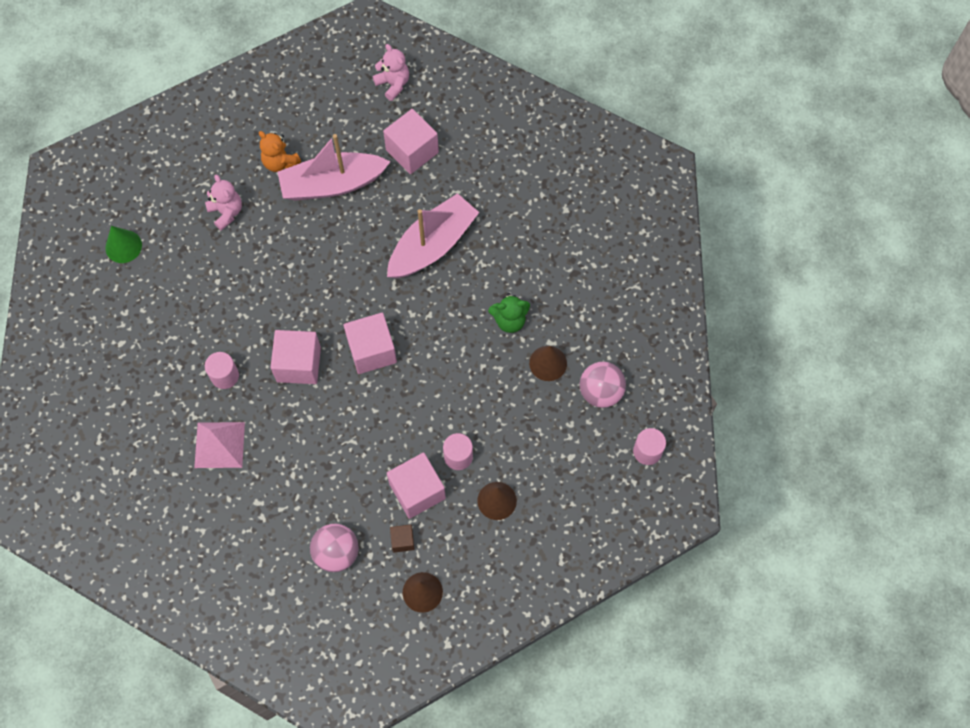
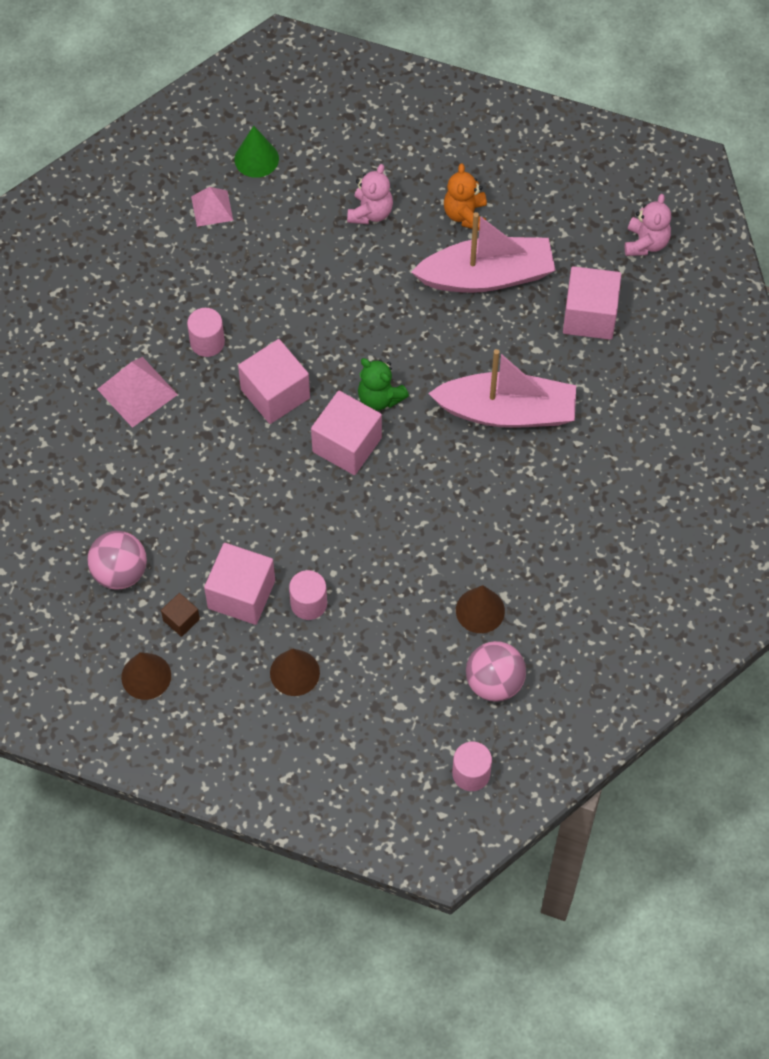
camera: 50 degrees right, 5 degrees down
pink boat [278,134,390,201] -> pink boat turned 135 degrees clockwise [411,212,556,293]
green teddy bear [488,293,530,333] -> green teddy bear moved to [358,358,409,411]
none -> pink pyramid [191,187,233,227]

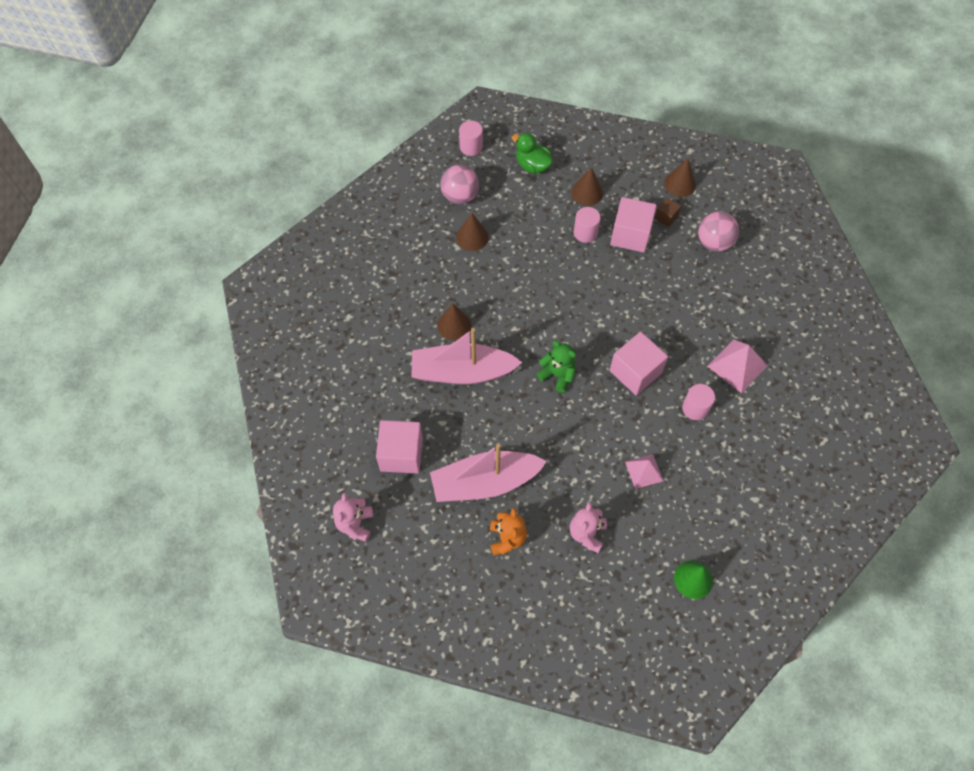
camera: 175 degrees right, 0 degrees up
pink pyramid [191,187,233,227] -> pink pyramid moved to [625,454,663,489]
pink cube [311,391,382,475] -> none
none -> brown cone [437,304,472,341]
none -> green duck [512,133,553,174]

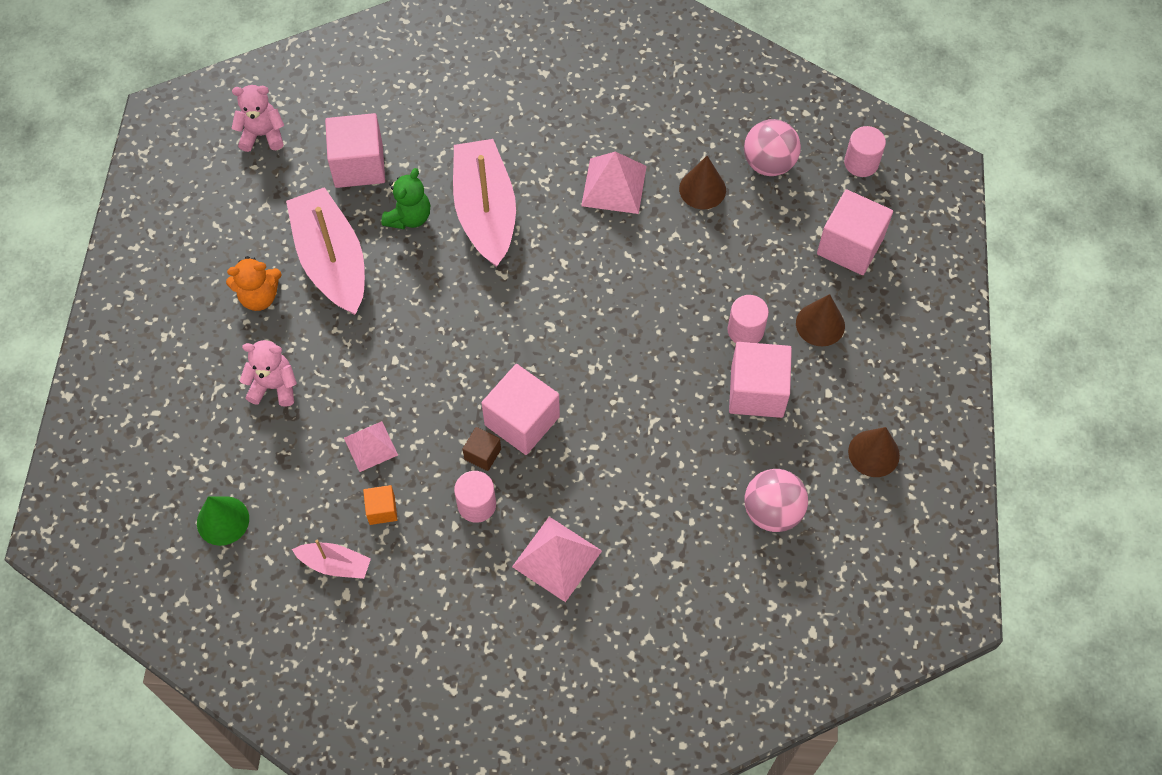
camera: 80 degrees right, 0 degrees up
brown cone [437,304,472,341] -> none
green duck [512,133,553,174] -> pink cube [817,189,893,275]
green teddy bear [536,341,576,393] -> green teddy bear moved to [381,168,430,229]
brown cube [655,198,681,227] -> brown cube moved to [463,427,501,471]
none -> pink boat [292,540,371,579]
none -> orange cube [363,485,397,525]
none -> pink pyramid [581,152,647,214]

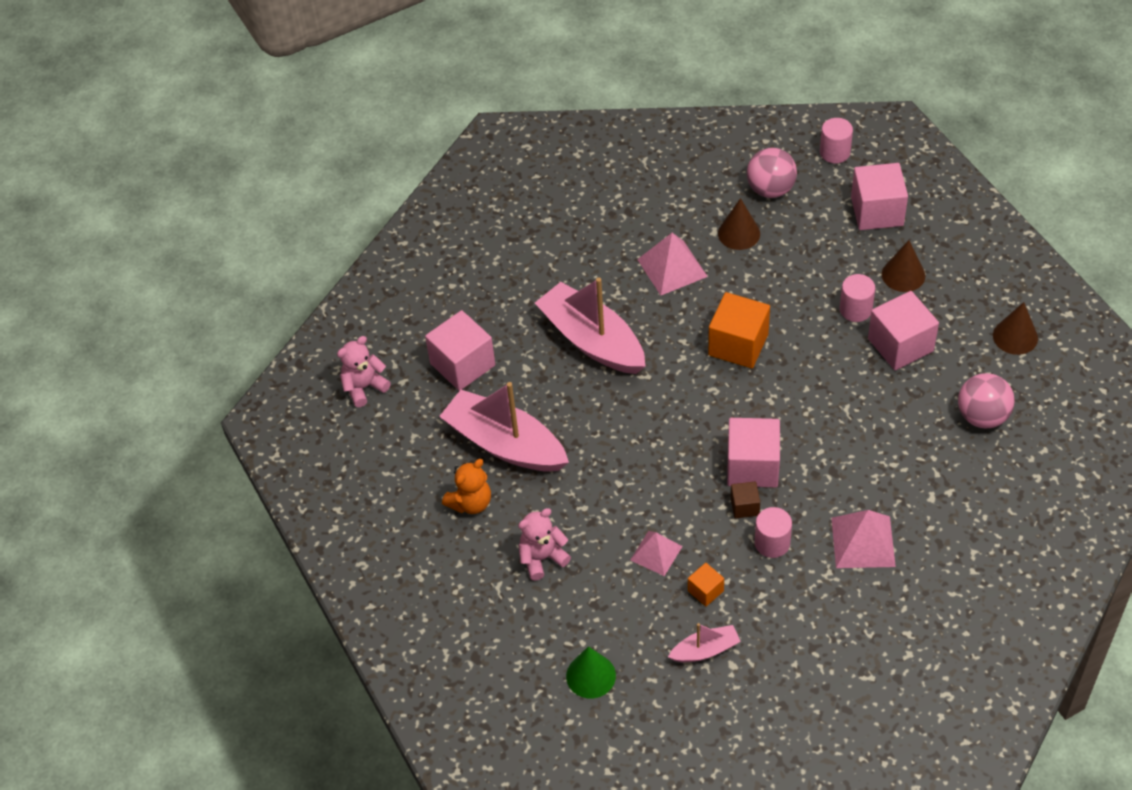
camera: 30 degrees left, 10 degrees down
green teddy bear [381,168,430,229] -> none
none -> orange cube [708,292,770,368]

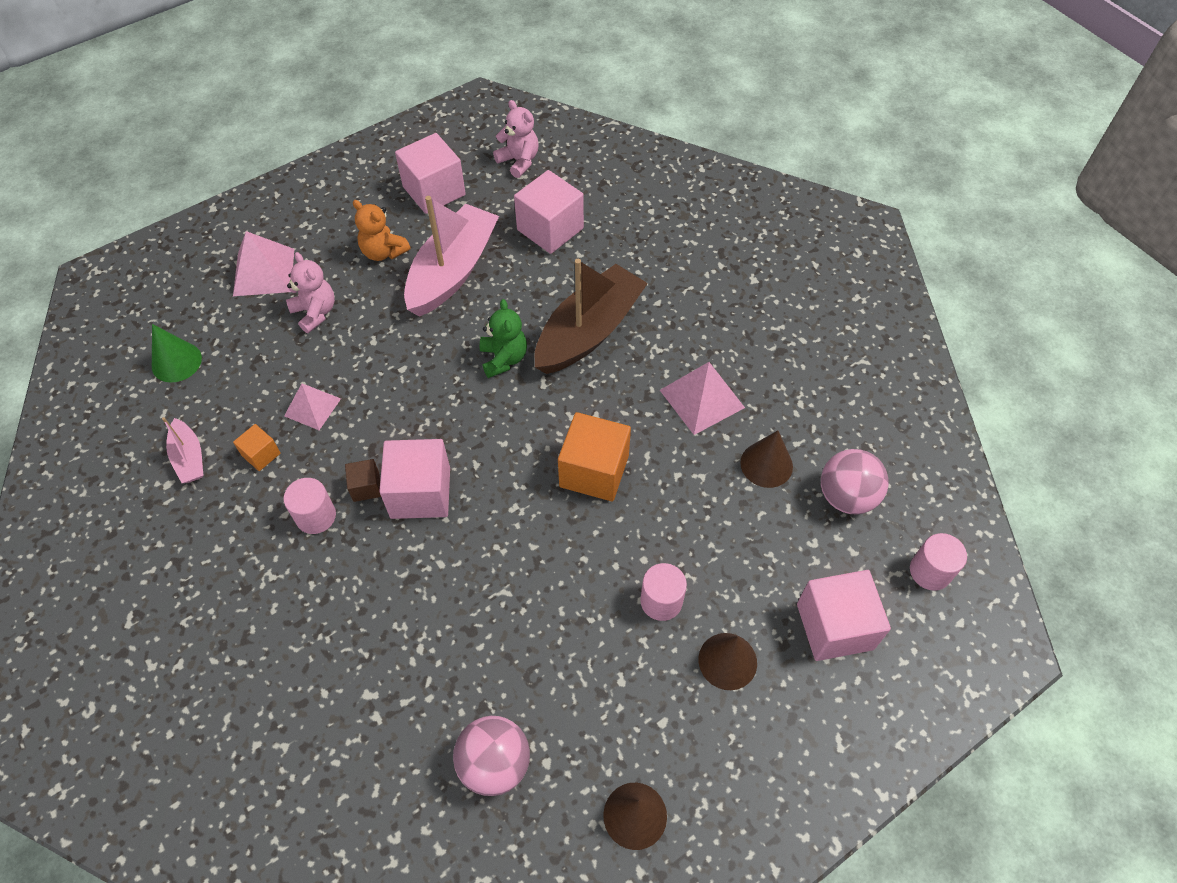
camera: 80 degrees right, 5 degrees up
pink boat [535,278,646,374] -> brown boat [535,259,648,374]
pink pyramid [831,510,896,568] -> pink pyramid moved to [233,231,294,296]
pink cube [868,291,939,370] -> pink cube moved to [395,133,466,214]
none -> green teddy bear [480,299,527,378]

